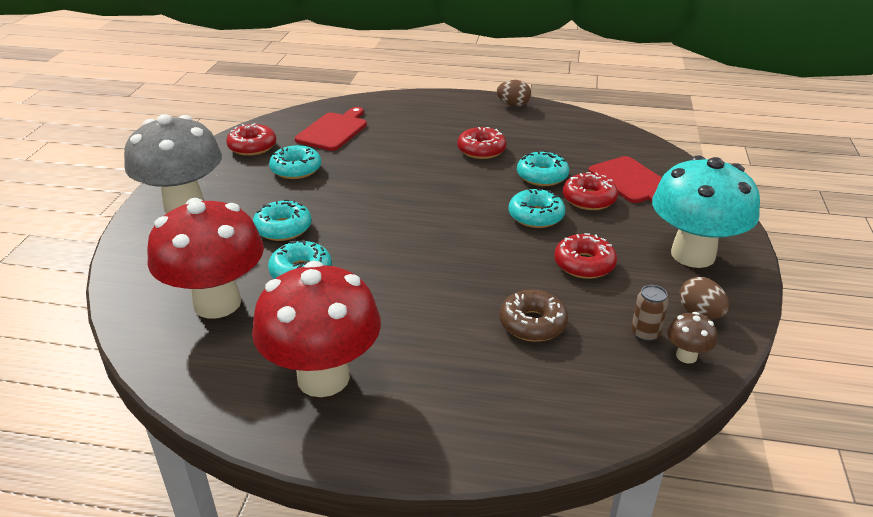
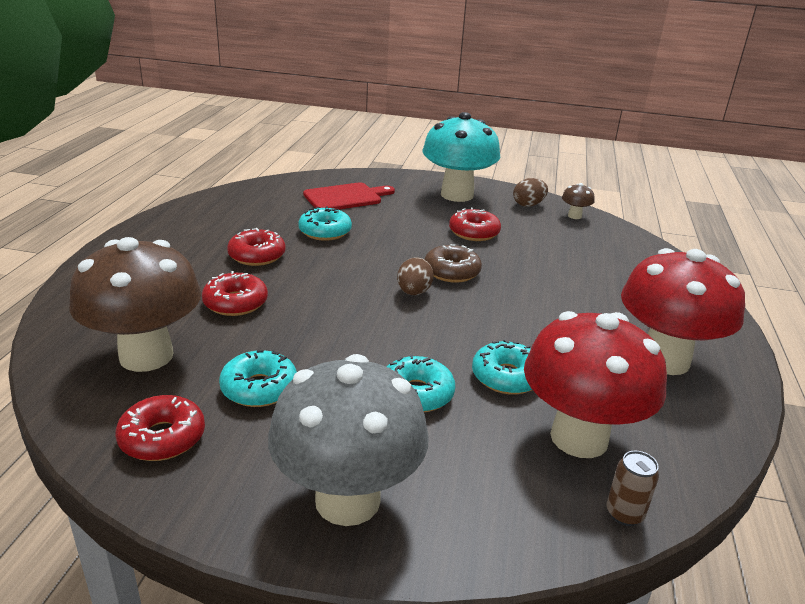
camera: 90 degrees left, 5 degrees down
red cutting board [295,107,367,151] -> brown mushroom [69,237,201,372]
brown egg [497,80,531,106] -> brown egg moved to [397,258,434,295]
brown donut [499,290,568,342] -> brown donut moved to [424,244,482,283]
turquoise donut [508,189,565,228] -> none
red donut [563,172,618,210] -> red donut moved to [202,271,268,316]
brown can [631,285,669,342] -> brown can moved to [606,451,659,526]

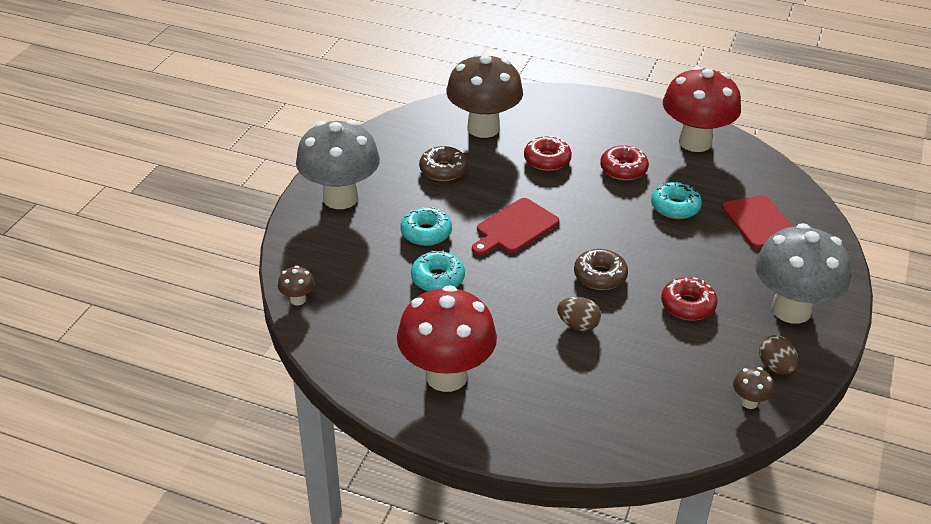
camera: 100 degrees right, 10 degrees up
red donut [115,395,205,461] -> none
turquoise donut [219,350,297,407] -> brown donut [419,146,468,181]
brown egg [397,258,434,295] -> brown egg moved to [557,297,601,331]
turquoise mushroom [423,112,500,202] -> grey mushroom [755,223,851,324]
red mushroom [524,311,667,458] -> red mushroom moved to [663,66,741,152]
brown can [606,451,659,526] -> brown mushroom [278,266,315,306]
none -> red cutting board [472,198,559,255]

